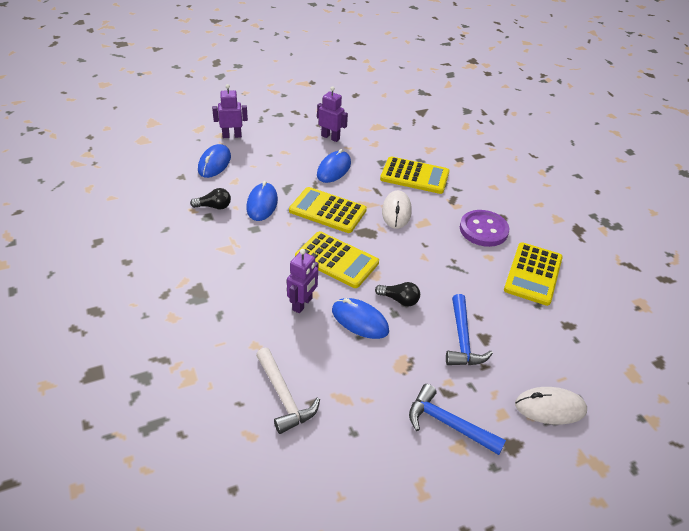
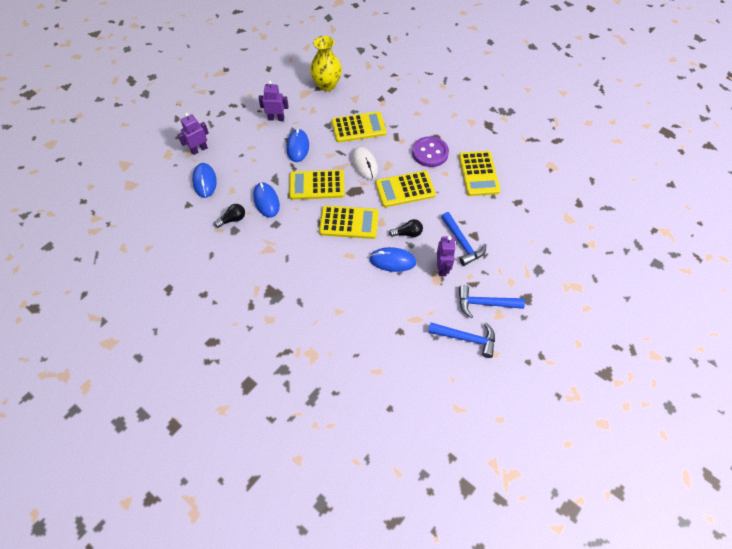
camera: 25 degrees left, 15 degrees up
white hammer [256,348,320,434] -> none
purple robot [287,249,318,313] -> purple robot moved to [437,236,456,276]
white mouse [515,387,587,424] -> none
none -> yellow vase [310,36,342,91]
none -> yellow calculator [375,171,436,207]
none -> blue hammer [428,322,495,358]

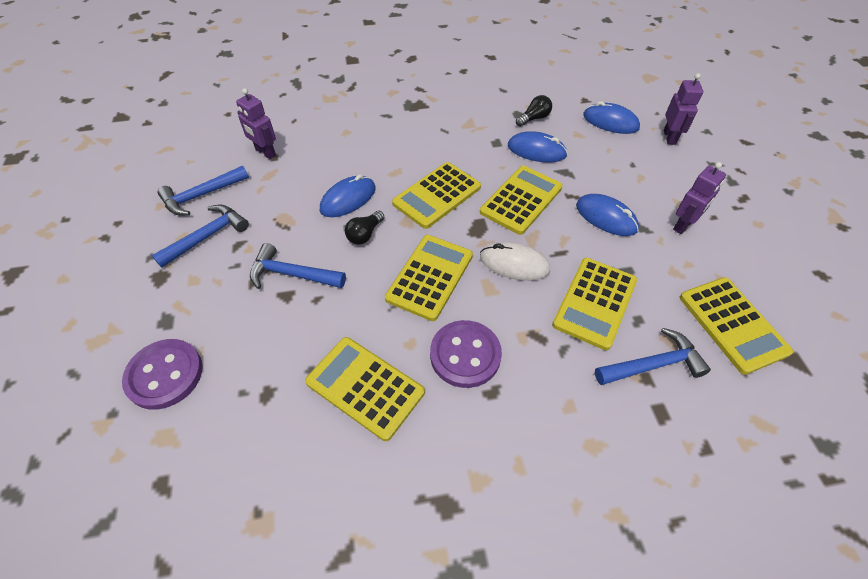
camera: 130 degrees right, 5 degrees down
black light bulb [214,204,245,228] -> black light bulb turned 135 degrees counterclockwise [516,95,552,127]
yellow vase [310,36,342,91] -> yellow calculator [680,277,793,375]
purple robot [437,236,456,276] -> purple robot moved to [236,88,276,159]
none -> purple button [122,339,203,410]
none -> blue hammer [595,328,711,385]

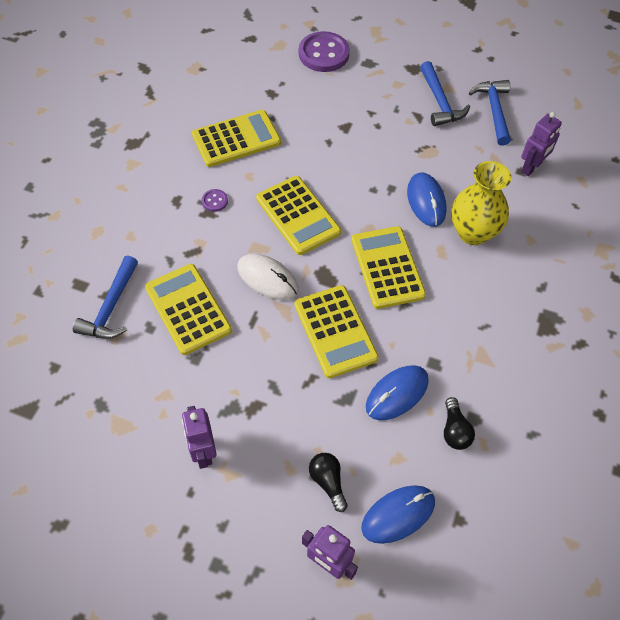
camera: 120 degrees right, 5 degrees up
purple robot [236,88,276,159] -> purple robot turned 150 degrees clockwise [521,112,562,176]
blue hammer [250,243,346,289] -> none
black light bulb [345,211,384,245] -> black light bulb moved to [309,453,348,512]
purple button [430,320,502,388] -> purple button [202,189,228,212], size x0.45
white mouse [480,242,550,281] -> white mouse turned 75 degrees clockwise [237,254,298,300]
blue mouse [576,194,639,236] -> none
yellow calculator [680,277,793,375] -> none
none -> yellow vase [451,161,511,245]

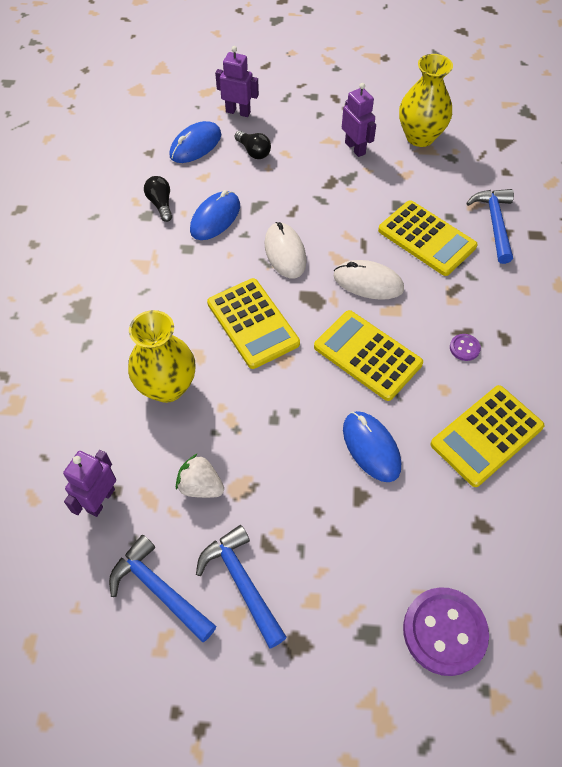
camera: 165 degrees right, 0 degrees up
yellow calculator [295,285,379,378] -> white mouse [264,222,306,279]
blue mouse [407,173,447,227] -> blue mouse moved to [343,411,401,482]
blue hammer [469,80,511,145] -> blue hammer turned 150 degrees clockwise [109,535,216,642]
none -> white strawberry [176,453,224,498]
none -> yellow vase [399,54,453,147]

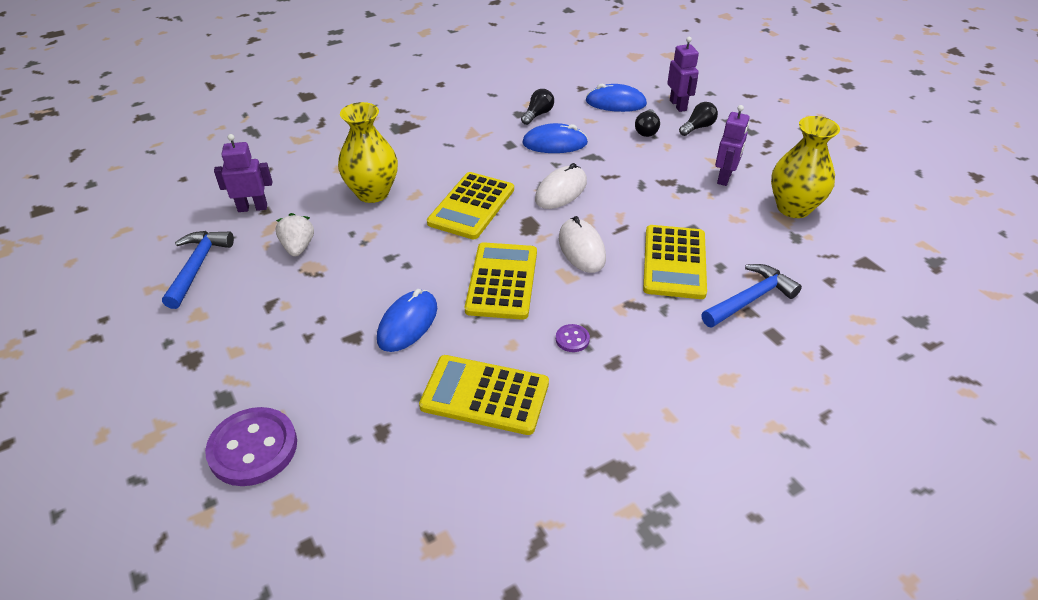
camera: 55 degrees right, 15 degrees down
blue hammer [196,525,287,648] -> none
none -> black light bulb [679,102,718,136]

